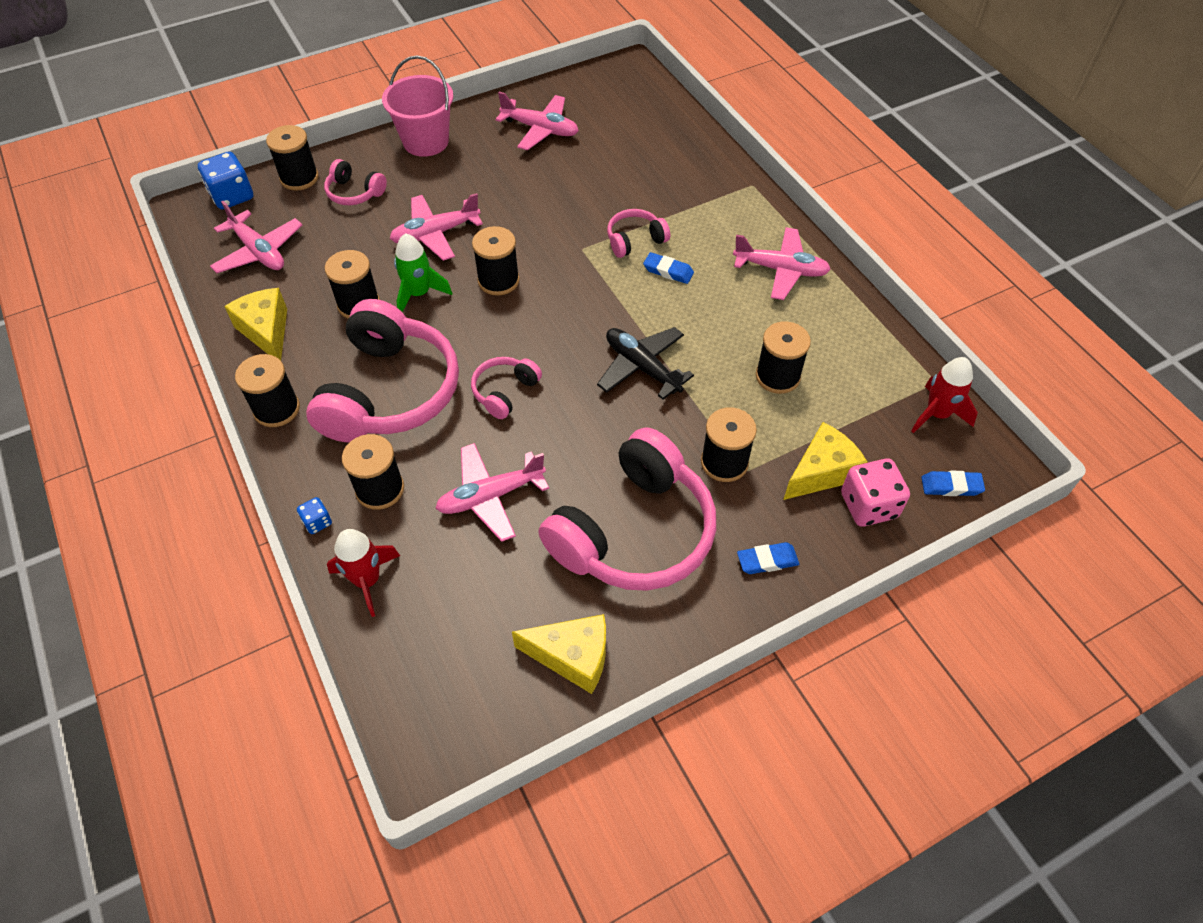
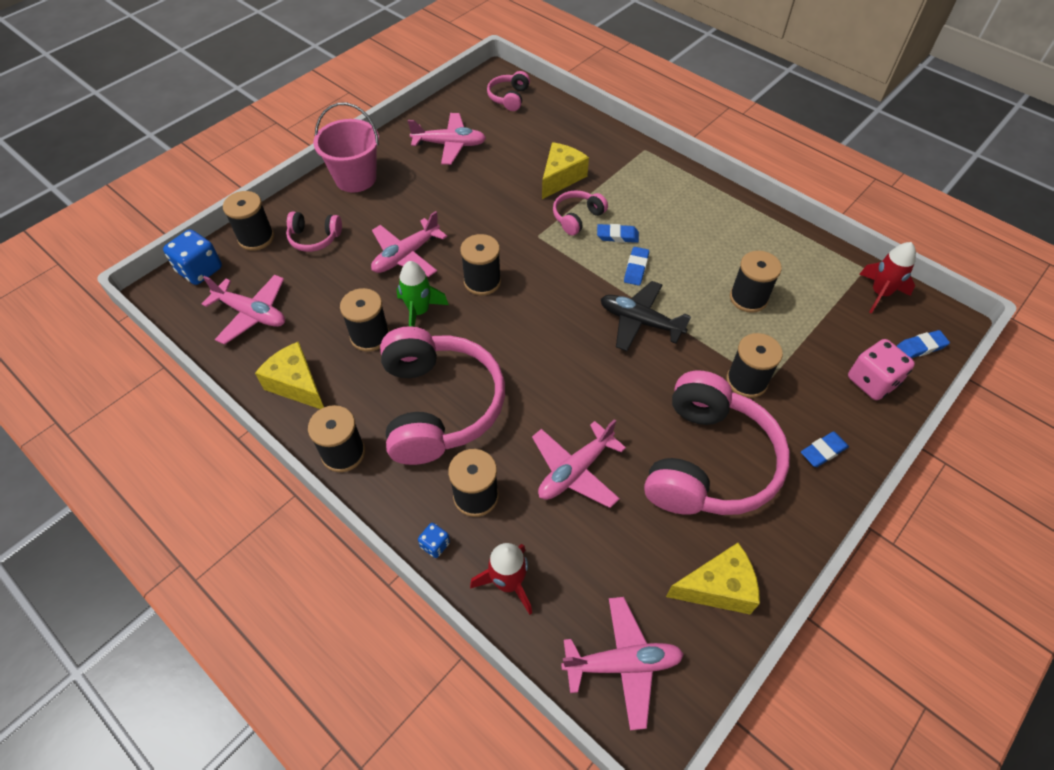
camera: 20 degrees left, 0 degrees up
pink headphones [471,357,542,419] -> pink headphones moved to [487,71,530,111]
pink plane [733,227,831,300] -> pink plane moved to [561,597,684,730]
yellow cheese [783,422,868,500] -> yellow cheese moved to [542,142,589,199]
none -> blue eraser [624,247,649,286]

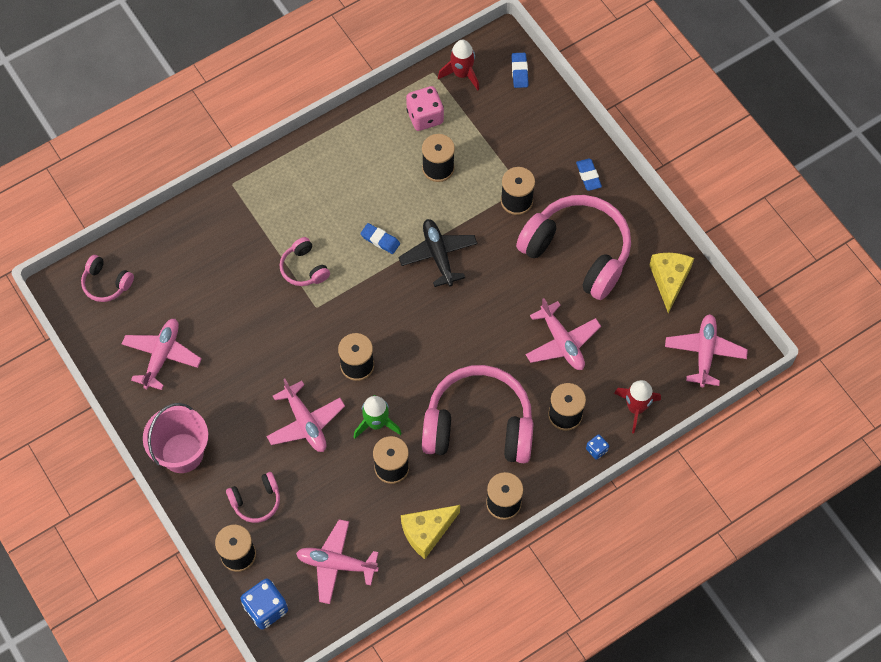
camera: 75 degrees left, 10 degrees up
pink plane [202,275,285,345] -> pink plane turned 120 degrees counterclockwise [296,520,379,604]
pink headphones [286,211,342,252] -> pink headphones turned 45 degrees clockwise [226,472,280,523]
yellow cheese [542,142,589,199] -> none
blue eraser [597,224,639,243] -> none
black plane [601,281,691,351] -> black plane turned 120 degrees clockwise [398,219,478,287]
pink dice [848,339,915,400] -> pink dice moved to [406,86,444,131]

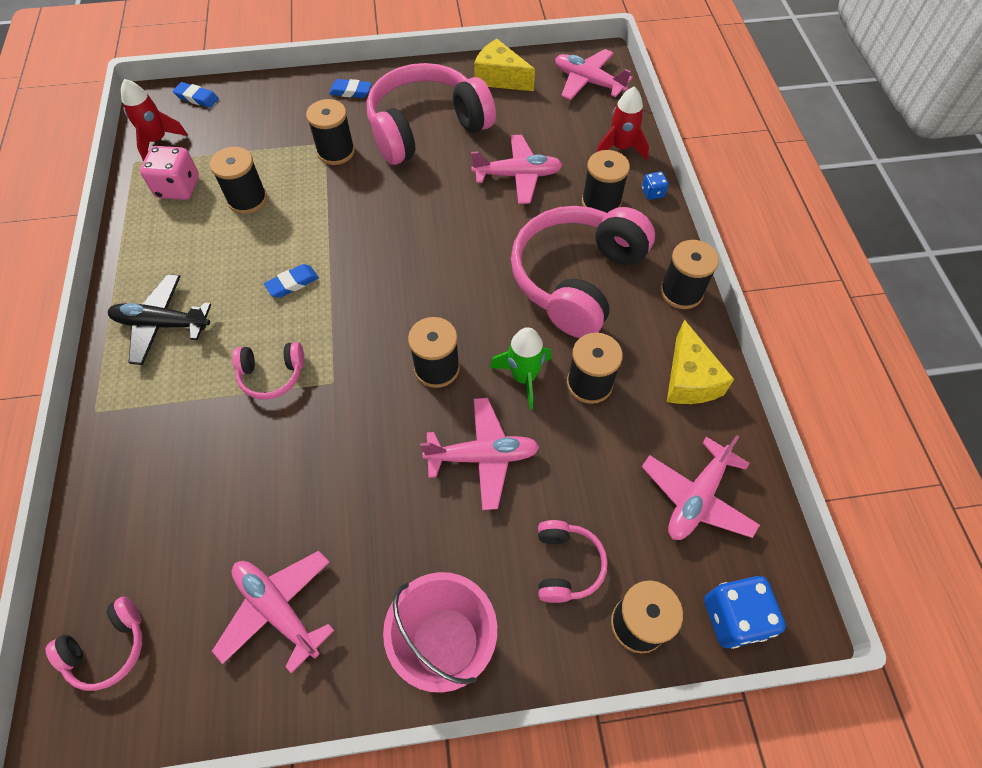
camera: 65 degrees left, 5 degrees down
black plane [398,219,478,287] -> black plane moved to [108,274,212,365]

